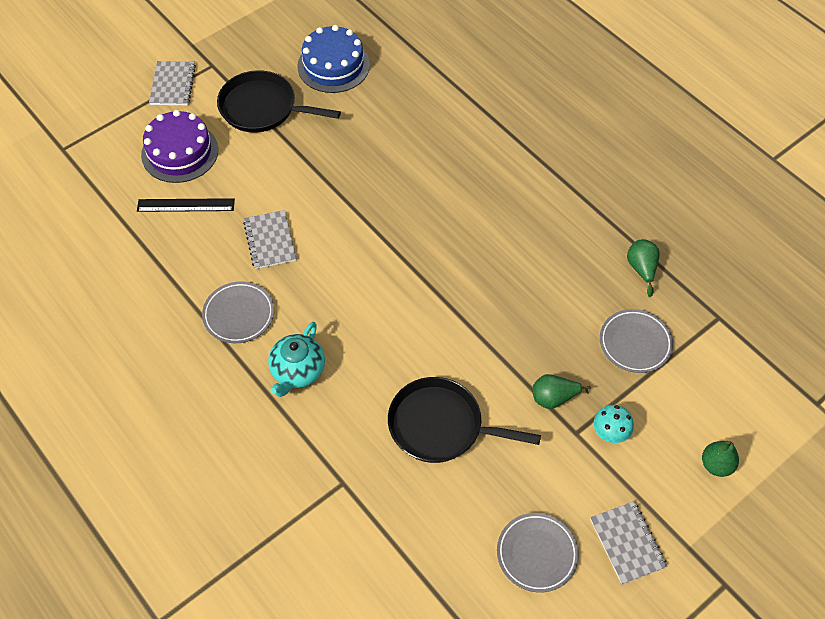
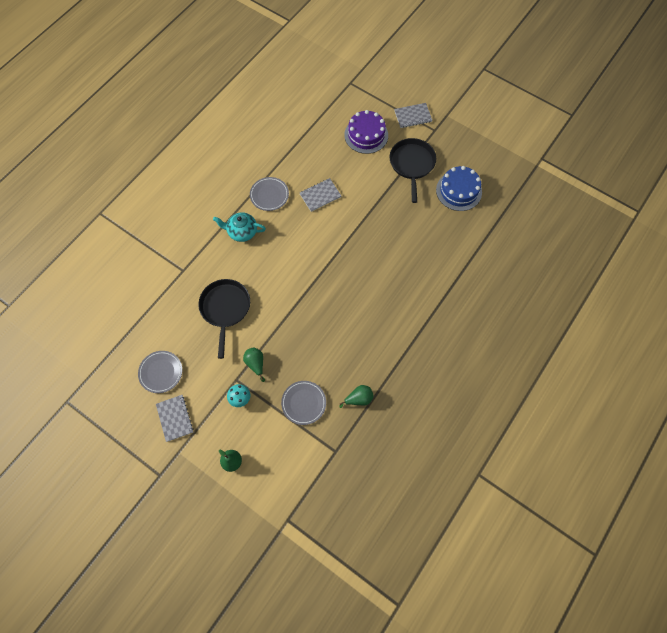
camera: 75 degrees right, 10 degrees up
black ruler [137,198,235,212] -> none
grey notebook [590,501,668,585] -> grey notebook turned 75 degrees counterclockwise [156,395,194,442]

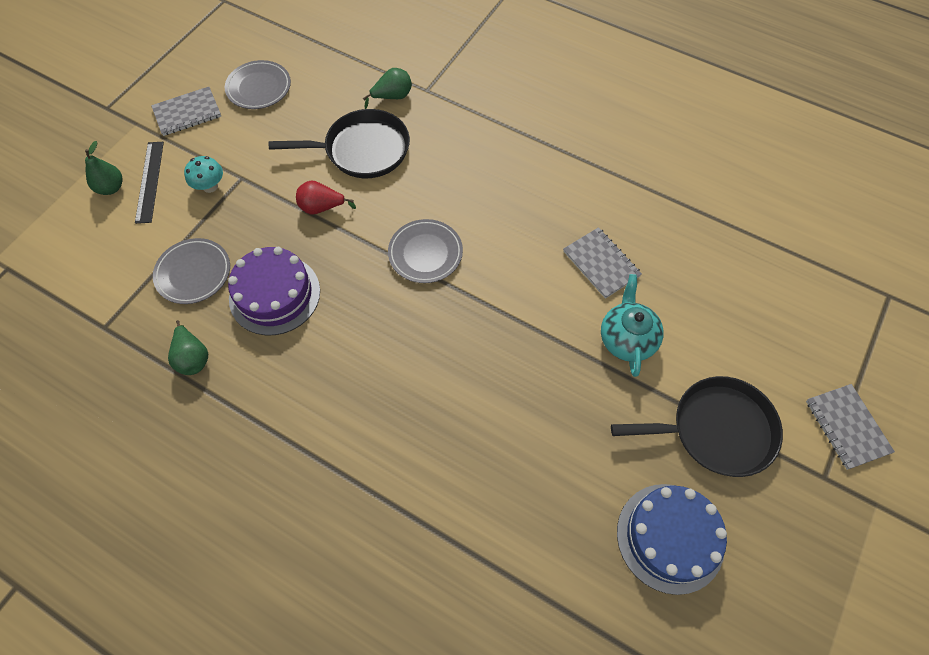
camera: 85 degrees right, 5 degrees down
turquoise teapot [213,212,266,242] -> turquoise teapot moved to [601,274,664,377]
green pear [243,348,265,382] -> green pear moved to [363,68,412,109]
grey plate [250,177,289,211] -> grey plate moved to [388,219,463,283]
purple cake [344,110,388,154] -> purple cake moved to [228,247,320,335]
none -> black ruler [135,142,164,224]
none -> red pear [296,181,356,215]

